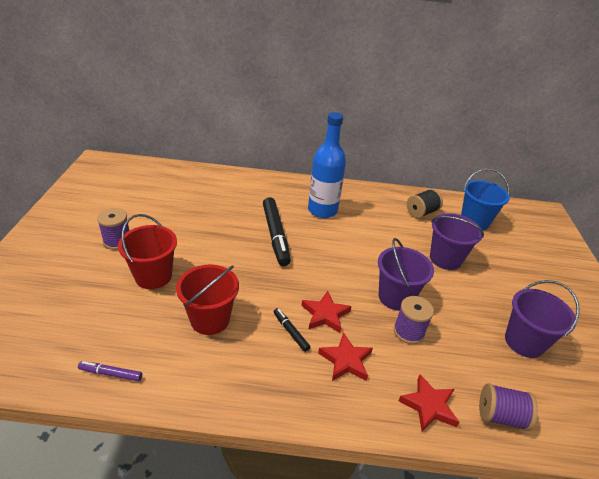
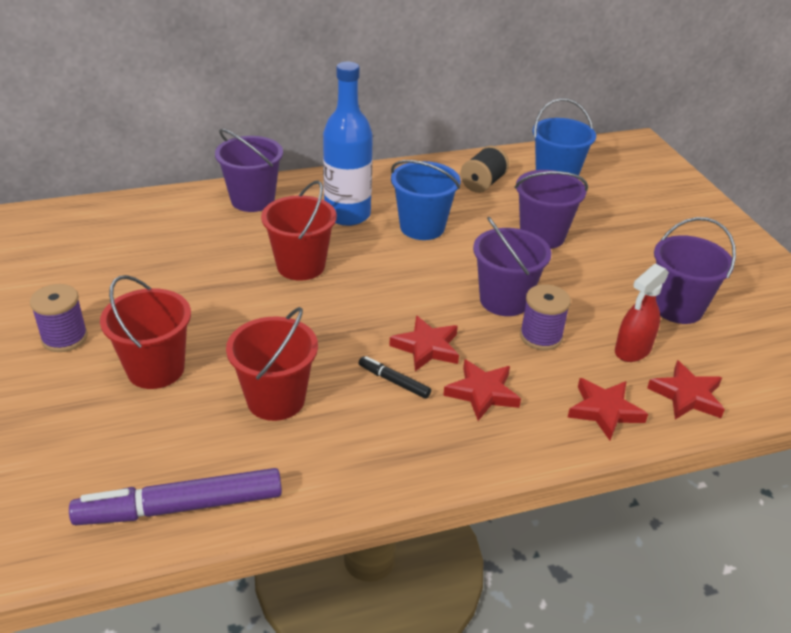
camera: 20 degrees left, 0 degrees up
purple marker [78,361,142,381] -> purple marker [69,468,282,525], size x2.11
black marker [263,197,291,266] -> red bucket [261,180,337,281]
purple spool [479,383,538,431] -> red star [647,360,725,420]
none -> purple bucket [215,129,283,212]
none -> blue bucket [391,160,460,240]
none -> red spray bottle [615,264,669,362]

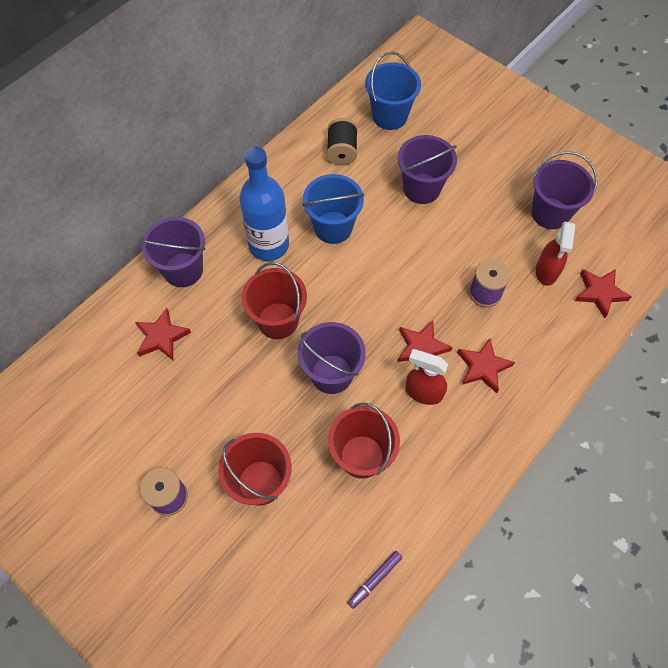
camera: 30 degrees left, 25 degrees up
purple marker [69,468,282,525] -> purple marker [348,551,402,609], size x0.47
black marker [359,356,431,399] -> red spray bottle [405,349,448,405]
purple bucket [473,217,551,316] -> purple bucket moved to [297,322,365,394]
red star [567,378,648,441] -> red star moved to [135,308,191,360]

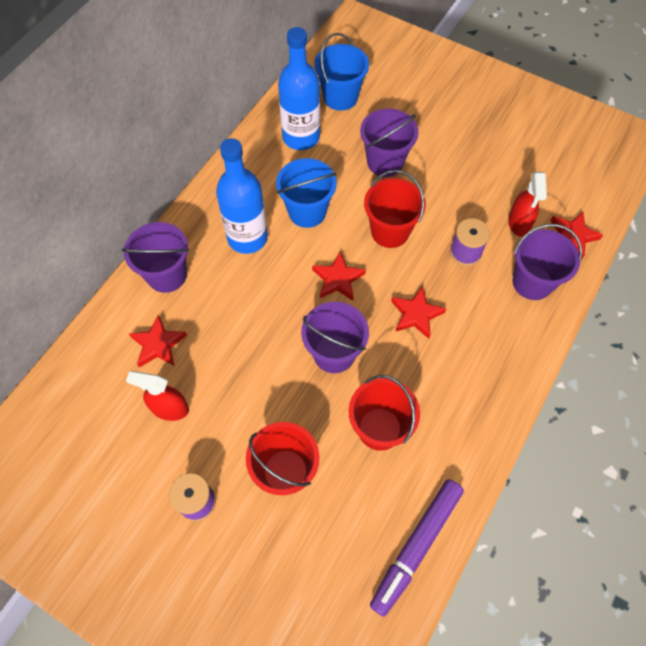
camera: 10 degrees left, 0 degrees up
red bucket [241,262,307,339] -> red bucket moved to [364,170,426,248]
black spool [327,118,358,165] -> blue bottle [278,27,320,150]
purple marker [348,551,402,609] -> purple marker [370,479,464,617], size x2.11
red spray bottle [405,349,448,405] -> red spray bottle moved to [126,371,189,421]
red star [457,338,515,393] -> red star moved to [312,251,366,301]
purple bucket [531,151,597,229] -> purple bucket moved to [513,224,582,300]

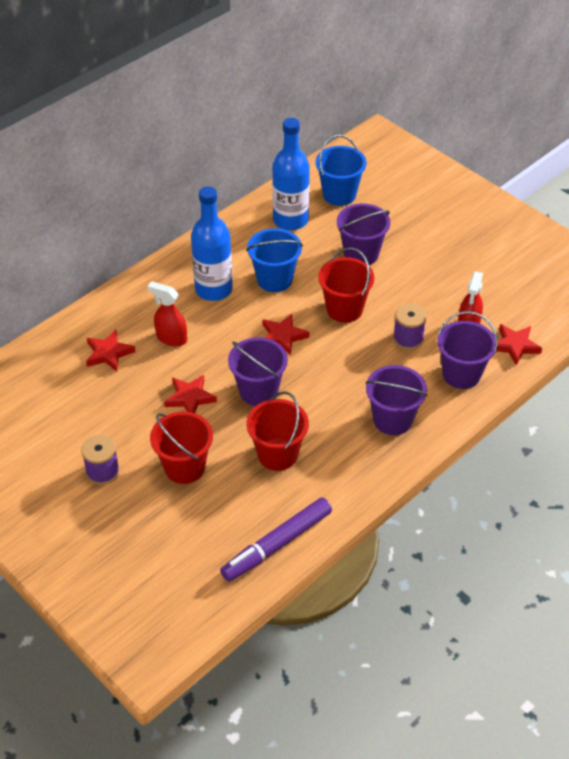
camera: 15 degrees right, 15 degrees down
purple bucket [122,222,189,293] -> purple bucket moved to [365,365,427,435]
red spray bottle [126,371,189,421] -> red spray bottle moved to [147,281,187,347]
red star [391,286,446,339] -> red star moved to [164,375,217,413]

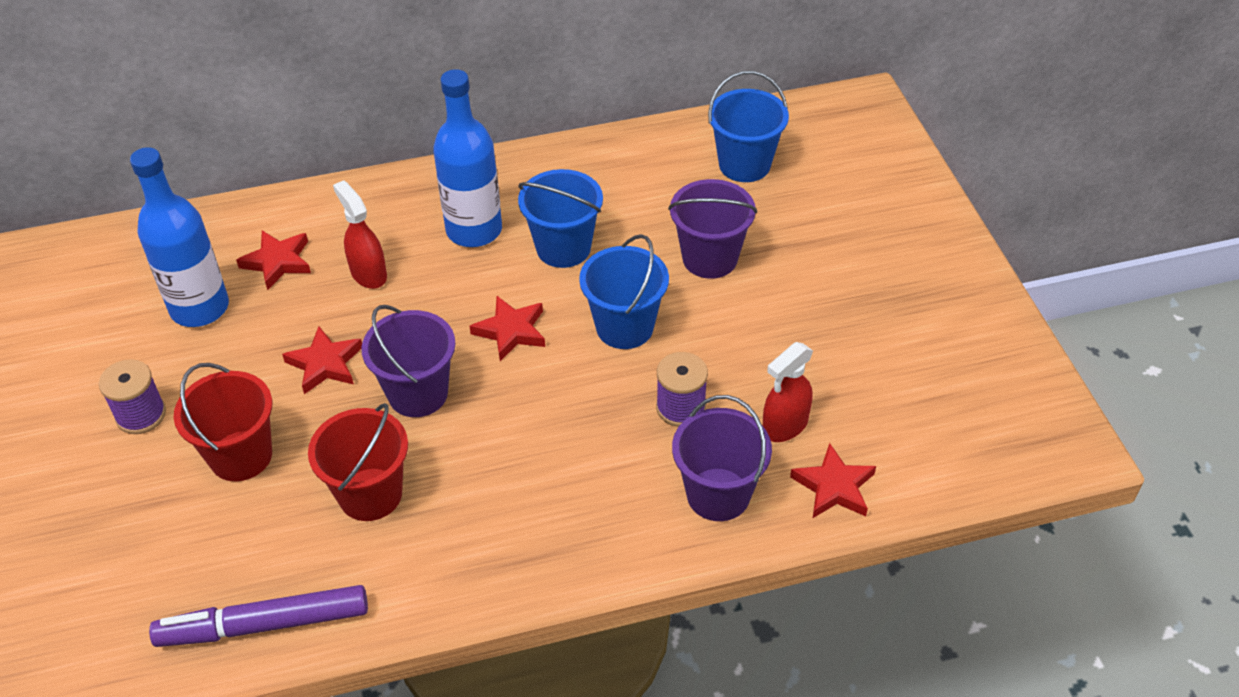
camera: 30 degrees right, 0 degrees up
blue bottle [272,118,310,231] -> blue bottle moved to [130,147,229,327]
red bucket [318,247,375,323] -> blue bucket [579,234,669,349]
purple bucket [365,365,427,435] -> none

